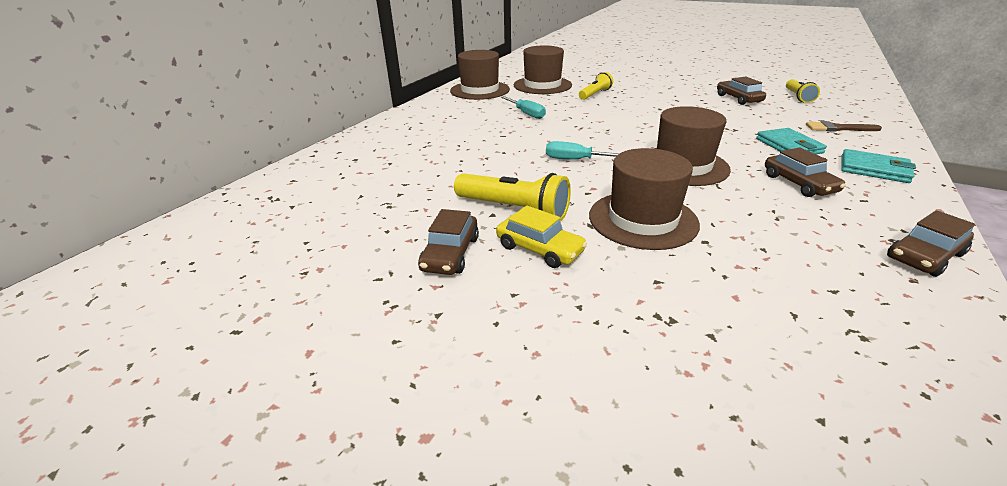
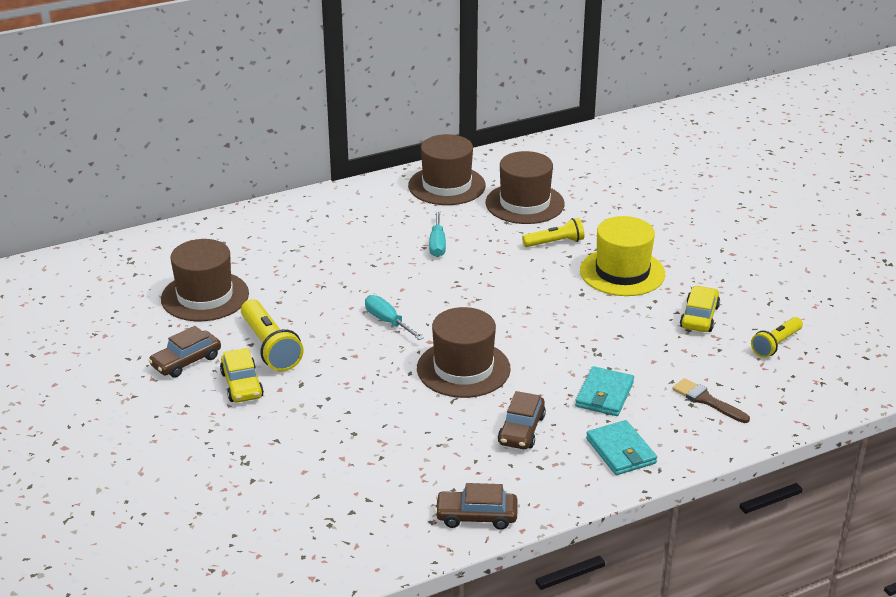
camera: 35 degrees right, 0 degrees up
brown hat [589,148,700,250] -> brown hat moved to [161,239,249,321]
brown car [717,77,766,105] -> yellow car [680,286,720,332]
none -> yellow hat [580,216,665,296]

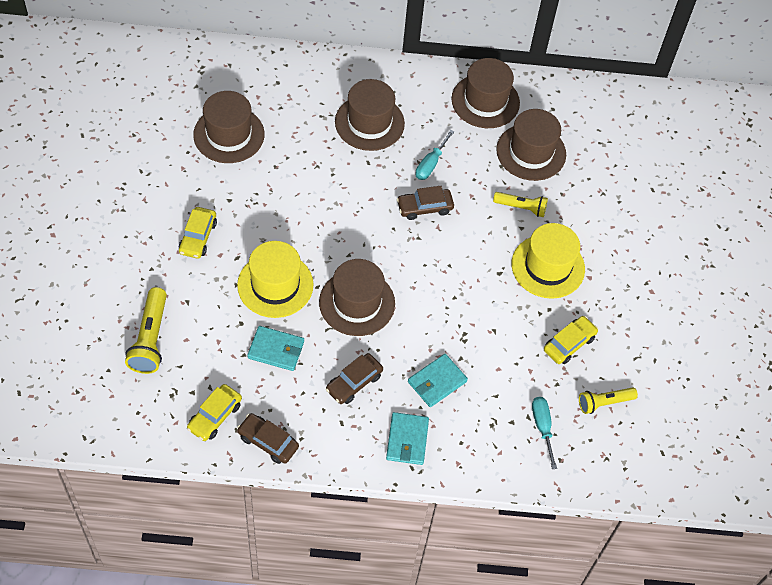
camera: 25 degrees right, 25 degrees up
brown car [148,326,221,378] -> brown car moved to [397,186,454,220]
yellow flashlight [241,299,304,372] -> yellow flashlight moved to [125,287,167,374]
turquoise screwdriver [365,295,424,340] -> turquoise screwdriver moved to [532,397,557,469]
brown brush [672,378,750,423] -> none
none -> yellow car [187,384,242,441]
none -> yellow hat [237,241,314,318]
none -> turquoise wallet [247,326,304,371]
none -> brown hat [335,79,405,151]

